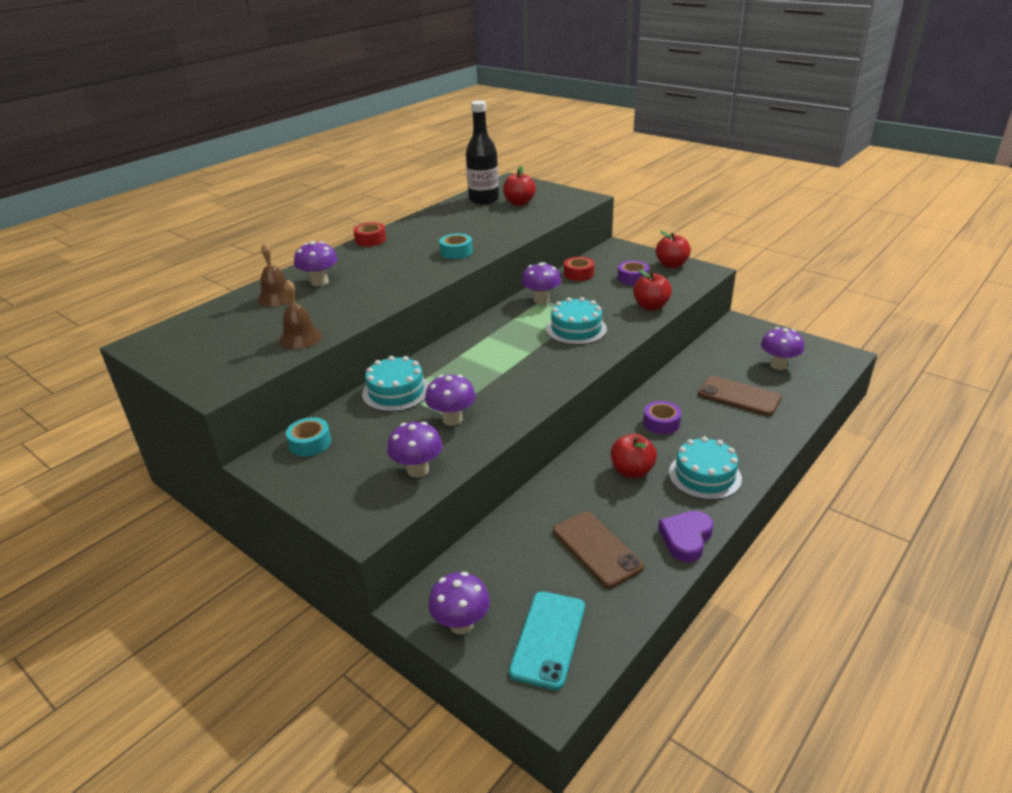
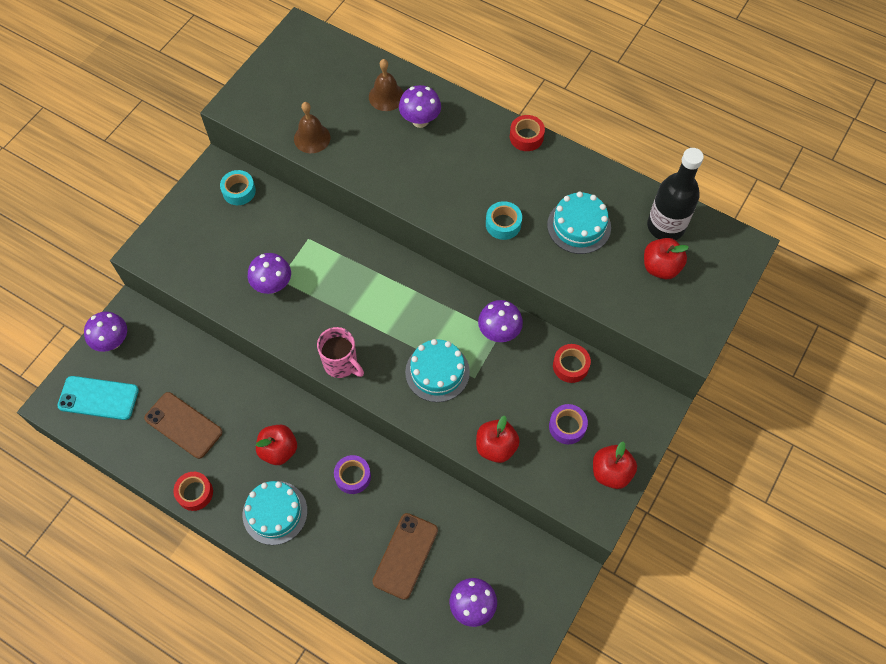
camera: 80 degrees right, 30 degrees up
turquoise cake [362,356,429,412] -> turquoise cake moved to [547,192,611,254]
purple mushroom [387,422,443,478] -> none
brown phone [553,511,644,588] -> brown phone turned 75 degrees clockwise [144,392,223,459]
purple heart [658,511,713,562] -> red tape [173,472,213,511]
none -> pink mug [317,327,364,378]

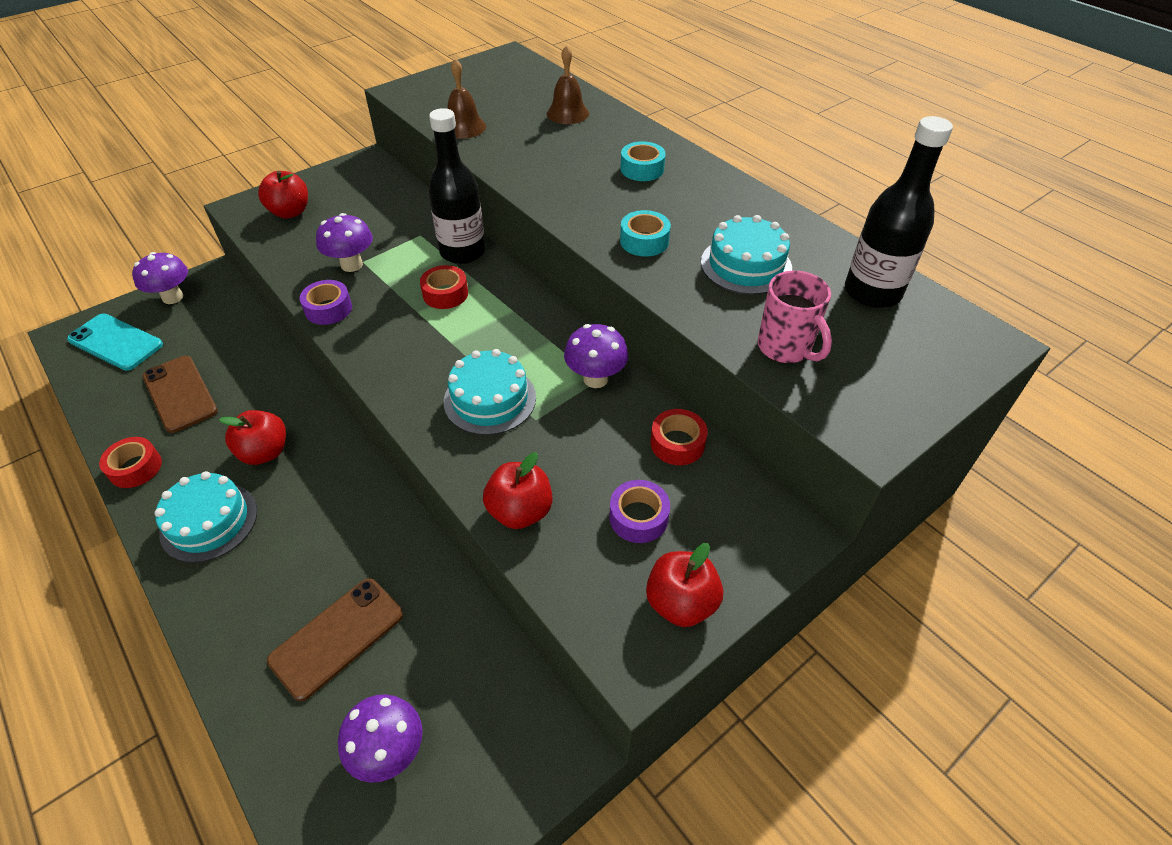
camera: 20 degrees right, 15 degrees down
turquoise tape [220,170,256,205] -> turquoise tape moved to [620,141,666,181]
pink mug [317,327,364,378] -> pink mug moved to [758,271,832,363]
purple tape [334,455,371,494] -> purple tape moved to [300,280,352,325]
purple mushroom [399,85,441,128] -> none
red tape [510,115,545,151] -> red tape moved to [420,265,468,309]
red apple [644,238,689,279] -> red apple moved to [258,171,308,219]
none -> black bottle [428,108,486,264]

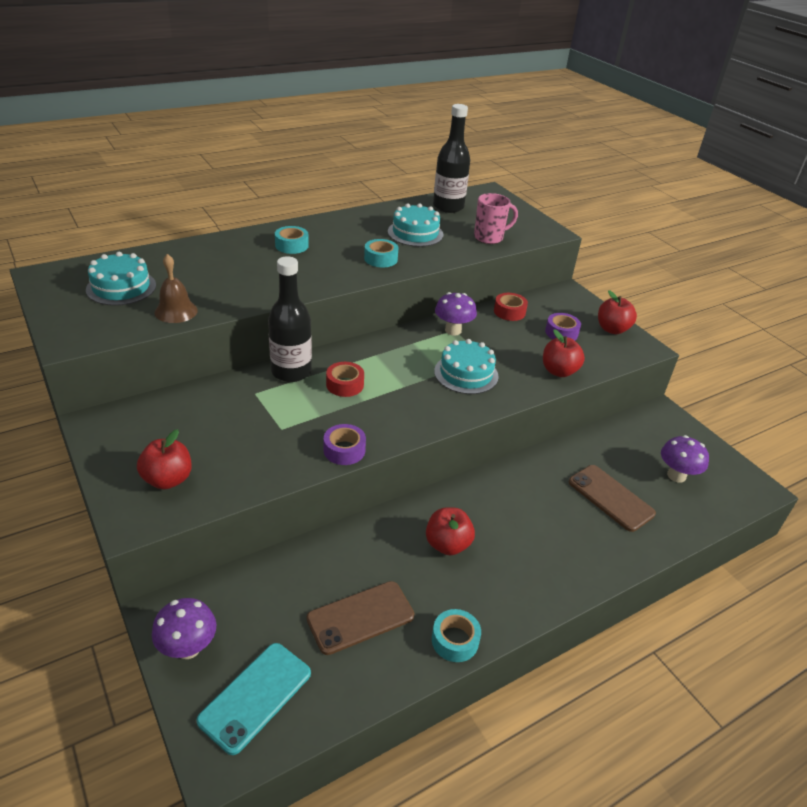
camera: 85 degrees left, 10 degrees down
red tape [99,437,162,488] -> turquoise tape [432,609,481,662]
turquoise cake [154,471,257,563] -> turquoise cake moved to [86,252,156,306]
purple mushroom [316,213,373,272] -> none
brown bell [547,45,589,124] -> none

